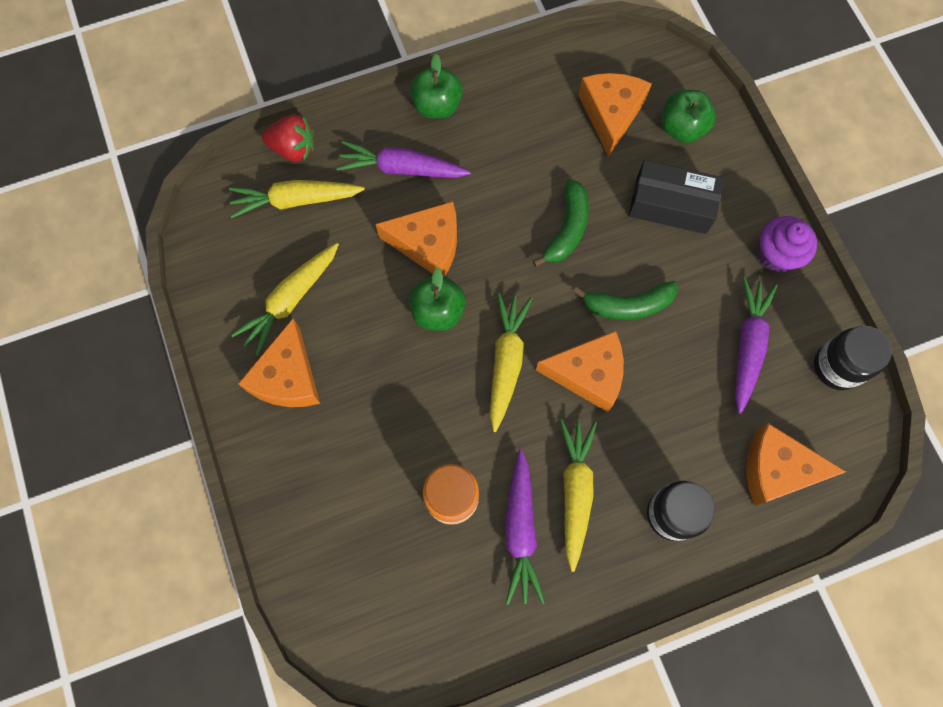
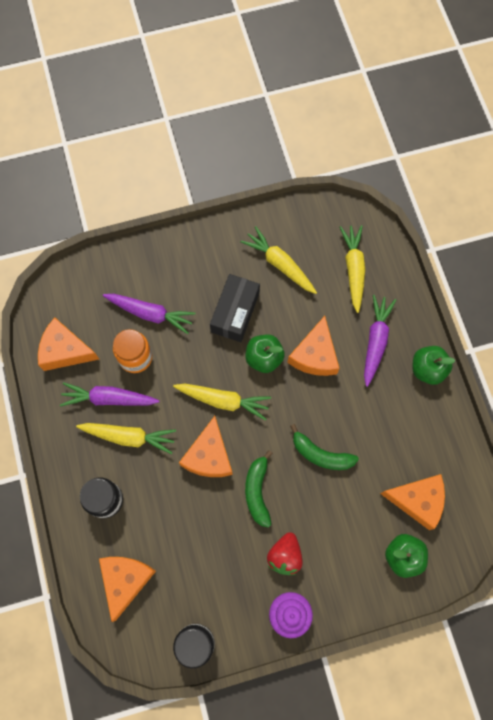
camera: 95 degrees right, 0 degrees up
orange cheese [238,318,320,407] -> orange cheese moved to [38,318,99,371]
red strawberry [262,114,314,162] -> red strawberry moved to [267,532,302,575]
black box [629,160,724,234] -> black box moved to [210,274,260,342]
purple carrot [735,277,778,414] -> purple carrot moved to [103,294,196,334]

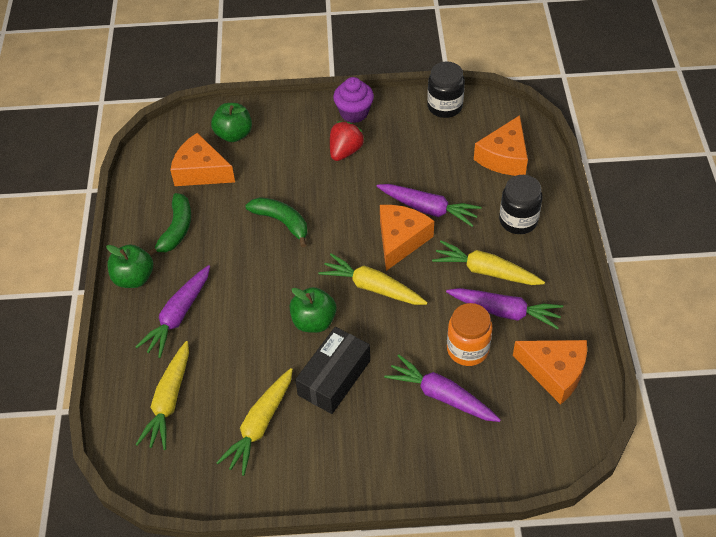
camera: 165 degrees left, 20 degrees down
yellow carrot [240,226,317,294] -> yellow carrot turned 60 degrees clockwise [216,368,293,476]
green banana [245,450,273,528] -> green banana moved to [147,193,191,256]
orange cheese [287,316,340,376] -> none
none -> purple carrot [377,184,481,227]

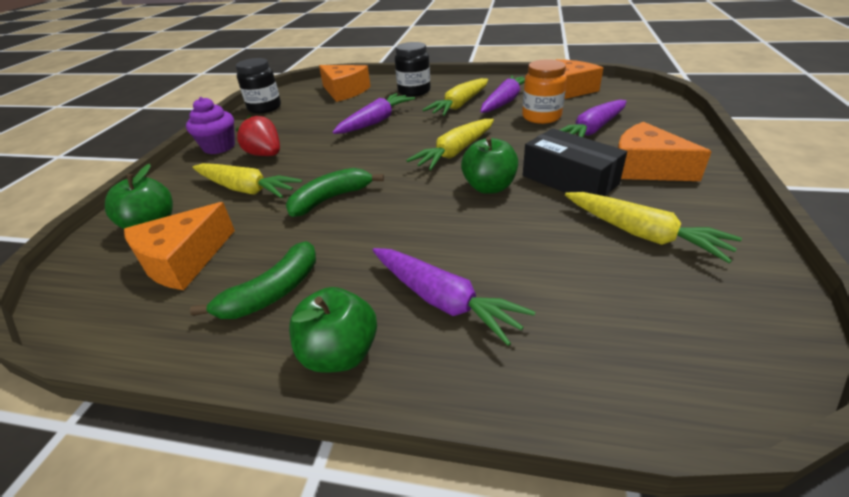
camera: 75 degrees left, 15 degrees down
yellow carrot [135,341,189,450] -> yellow carrot moved to [193,163,302,198]
green banana [147,193,191,256] -> green banana turned 105 degrees clockwise [190,241,316,319]
orange cheese [380,205,434,271] -> orange cheese moved to [618,122,712,181]

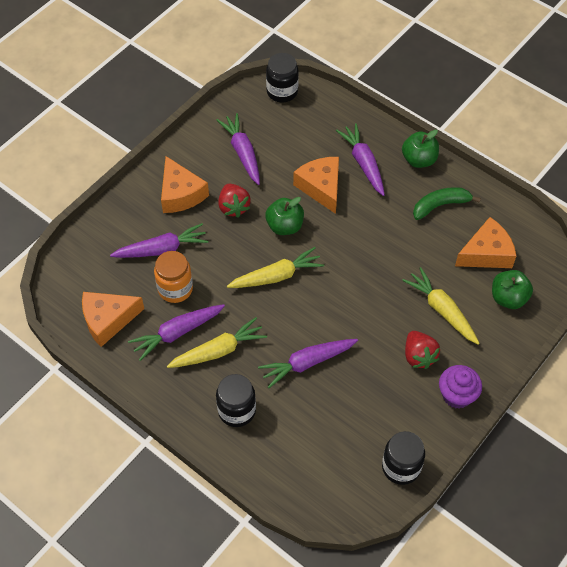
camera: 155 degrees left, 20 degrees up
green banana [286,168,384,217] -> none
orange cheese [319,65,371,102] -> orange cheese moved to [293,157,339,214]
black box [523,128,627,196] -> red strawberry [218,184,251,217]
yellow carrot [565,192,742,263] -> purple carrot [217,113,260,185]
none -> black jar [266,53,299,102]

